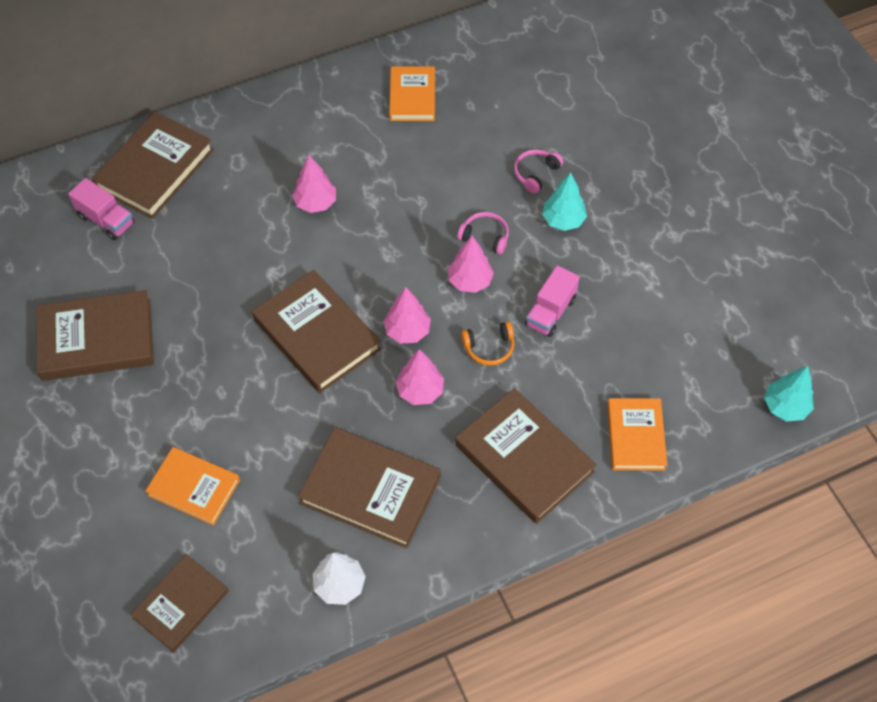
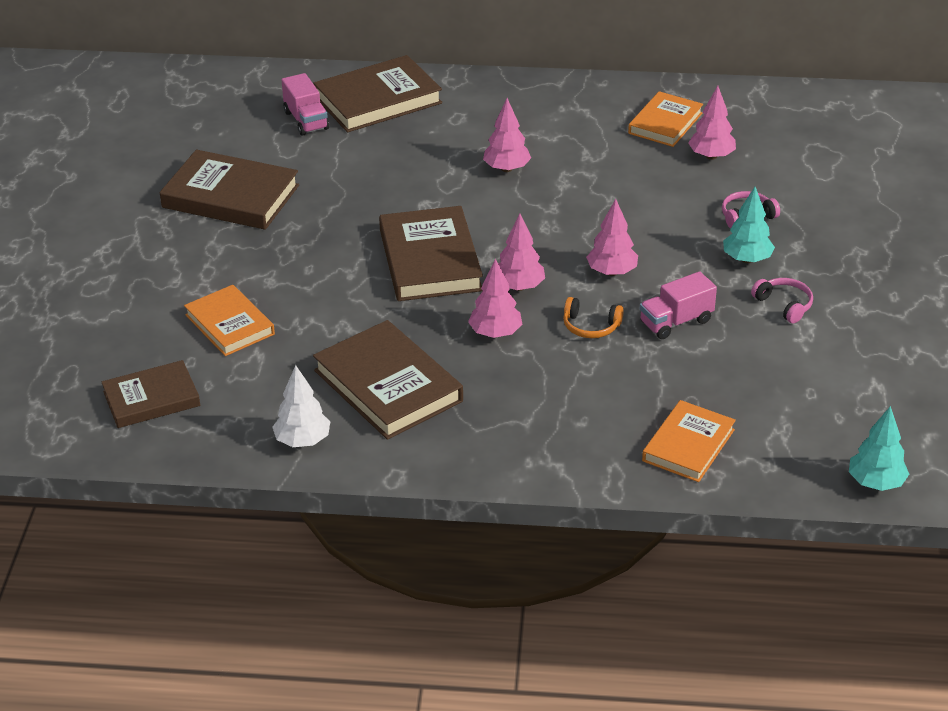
camera: 30 degrees right, 20 degrees down
brown book [455,388,597,524] -> none
pink headphones [457,212,509,254] -> pink headphones moved to [751,278,813,323]
none -> pink tree [688,86,736,160]

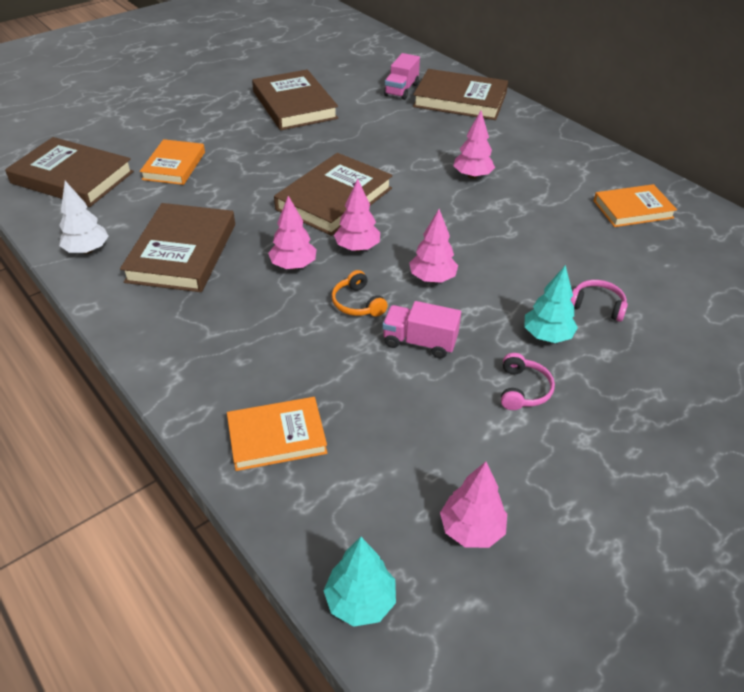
camera: 45 degrees right, 5 degrees up
brown book [101,360,200,428] -> brown book [5,137,134,207], size x1.55
pink tree [688,86,736,160] -> pink tree moved to [440,462,507,548]

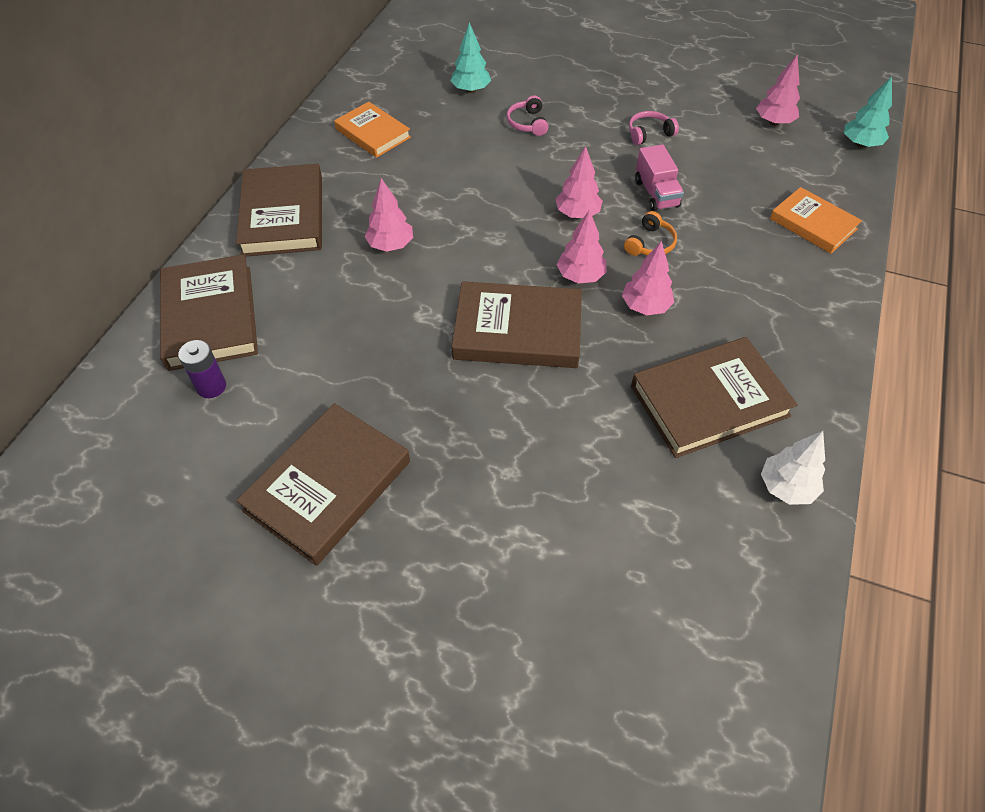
camera: 120 degrees left, 10 degrees up
brown book [5,137,134,207] -> brown book moved to [236,164,322,256]
orange book [140,139,205,185] -> none
pink truck [384,53,420,100] -> purple battery [178,340,226,398]
turquoise tree [524,265,578,343] -> turquoise tree moved to [450,22,491,93]

